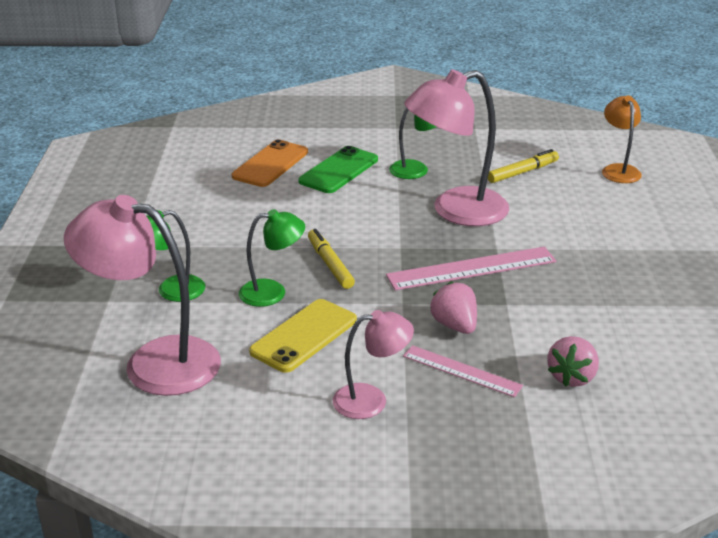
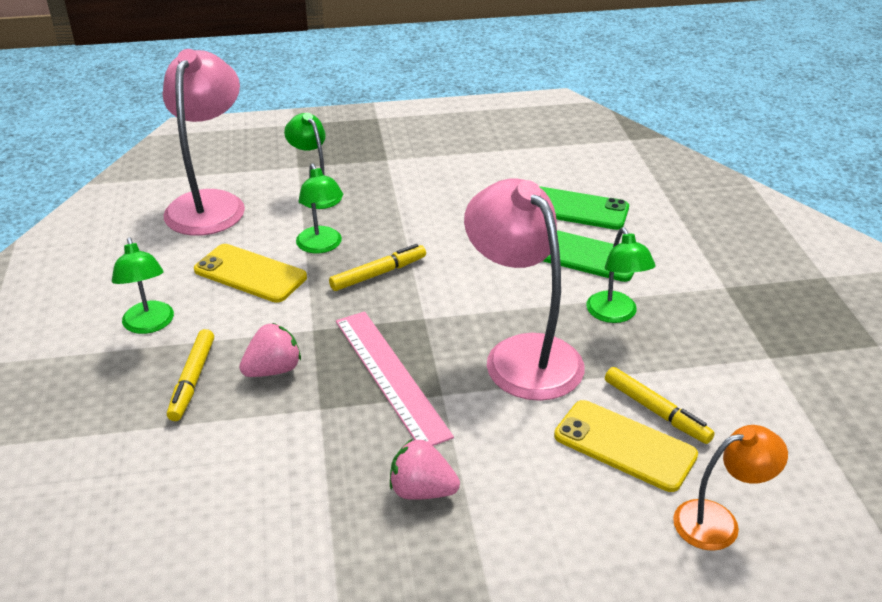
camera: 80 degrees right, 5 degrees up
orange phone [232,140,308,187] -> green phone [539,186,629,230]
pink lamp [333,310,414,419] -> green lamp [112,237,174,334]
pink ruler [403,345,523,397] -> yellow marker [167,329,214,421]
pink strawberry [547,336,599,387] -> pink strawberry moved to [390,439,460,500]
none -> yellow phone [554,400,698,492]

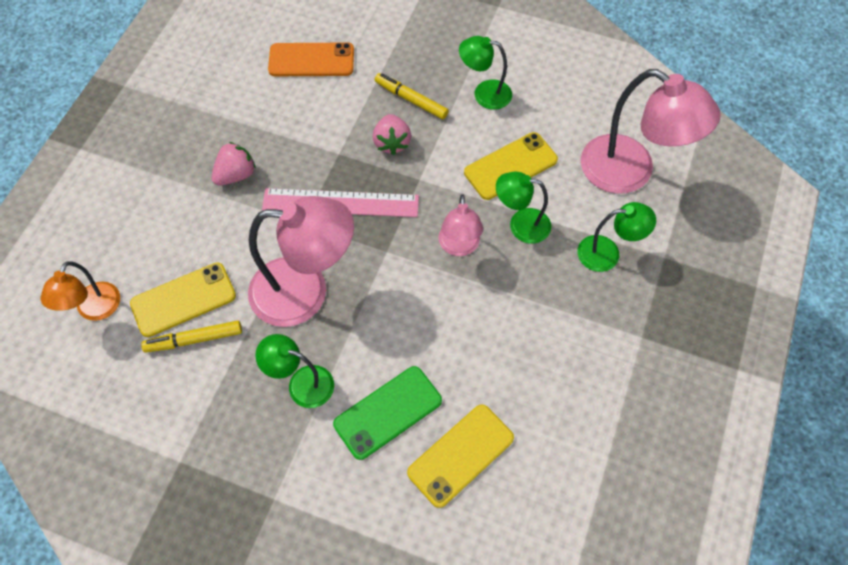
camera: 120 degrees right, 25 degrees up
yellow marker [329,244,426,291] -> pink lamp [439,194,483,256]
green phone [539,186,629,230] -> yellow phone [407,404,514,508]
none -> orange phone [268,42,354,76]

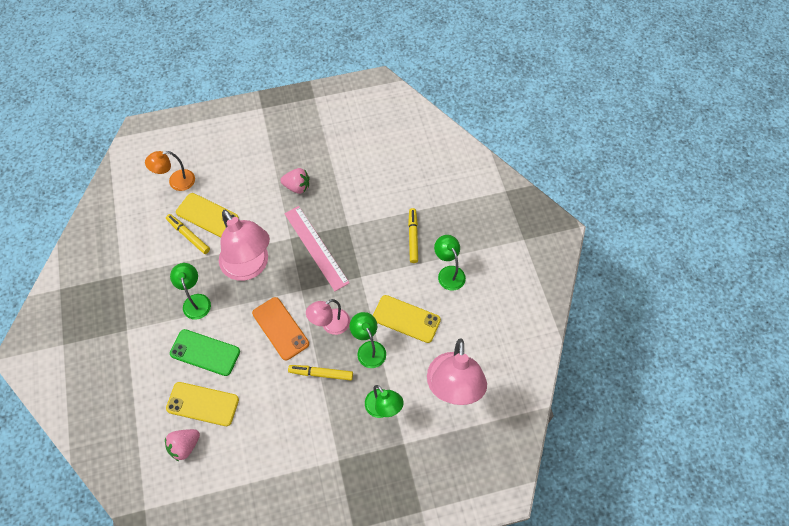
camera: 55 degrees right, 0 degrees up
orange phone [268,42,354,76] -> orange phone moved to [252,297,309,360]
pink strawberry [373,114,411,155] -> pink strawberry moved to [165,429,200,461]
none -> yellow marker [288,365,353,381]

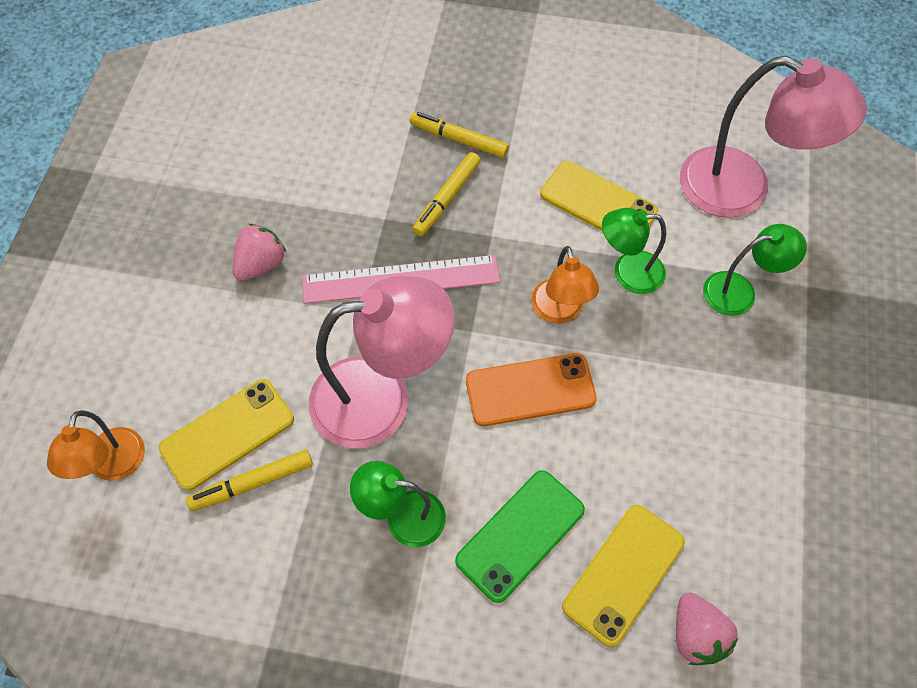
camera: 65 degrees left, 0 degrees up
yellow marker [288,365,353,381] -> yellow marker moved to [413,152,481,236]
pink lamp [306,299,350,335] -> orange lamp [531,246,599,324]
yellow phone [373,295,441,343] -> yellow phone turned 75 degrees clockwise [540,161,658,231]
green lamp [434,235,466,291] -> none

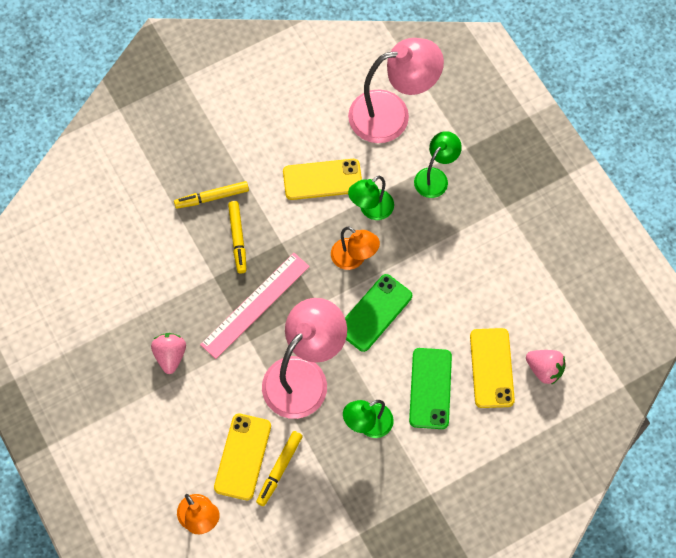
camera: 40 degrees left, 5 degrees up
orange phone [466,353,597,426] -> green phone [345,274,412,352]

